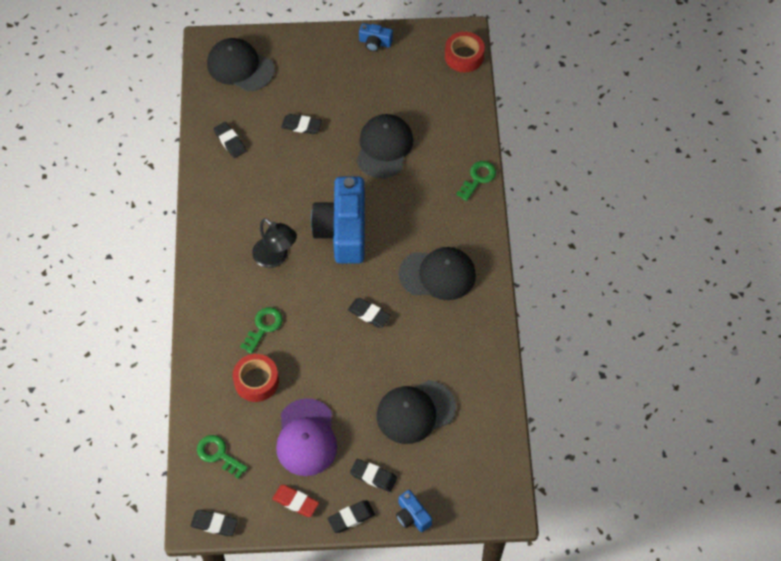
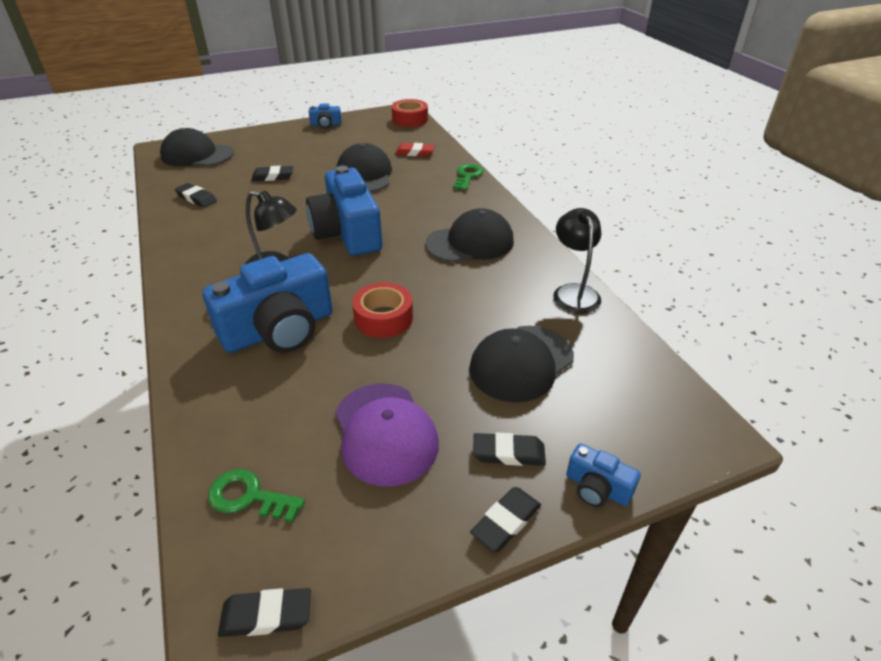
camera: 20 degrees left, 20 degrees down
red tape [233,354,279,402] -> red tape moved to [352,282,413,338]
green key [240,307,283,354] -> blue camera [202,253,333,353]
red eraser [272,485,319,517] -> red eraser moved to [395,143,435,157]
black eraser [348,298,391,328] -> none
none -> black lamp [553,208,602,313]

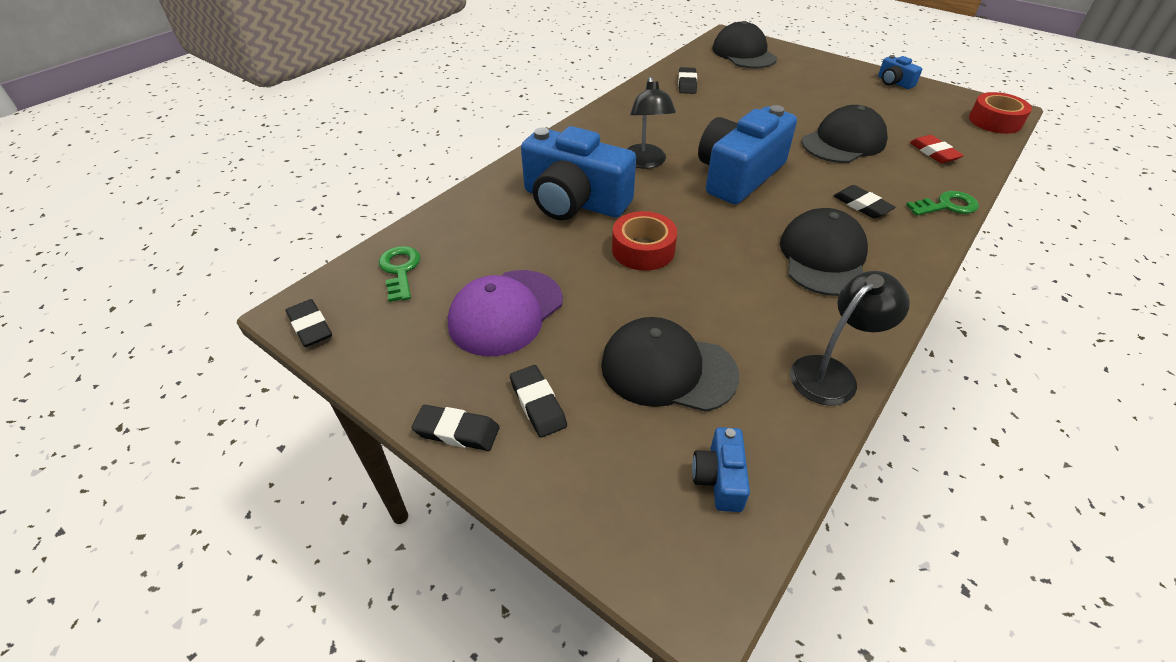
camera: 60 degrees right, 5 degrees up
black eraser [251,166,293,181] -> black eraser moved to [833,185,895,218]
black cap [425,208,514,262] -> black cap turned 120 degrees counterclockwise [780,208,868,296]
blue camera [566,443,641,507] -> blue camera moved to [692,427,750,512]

